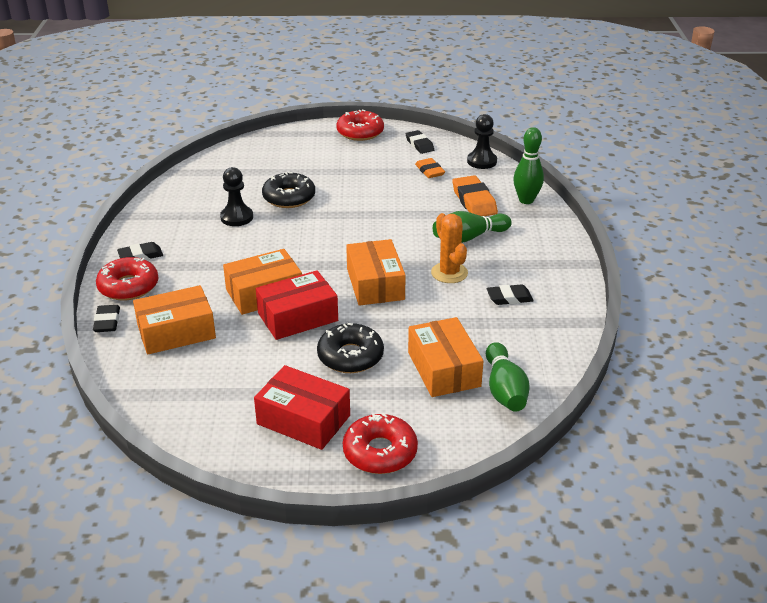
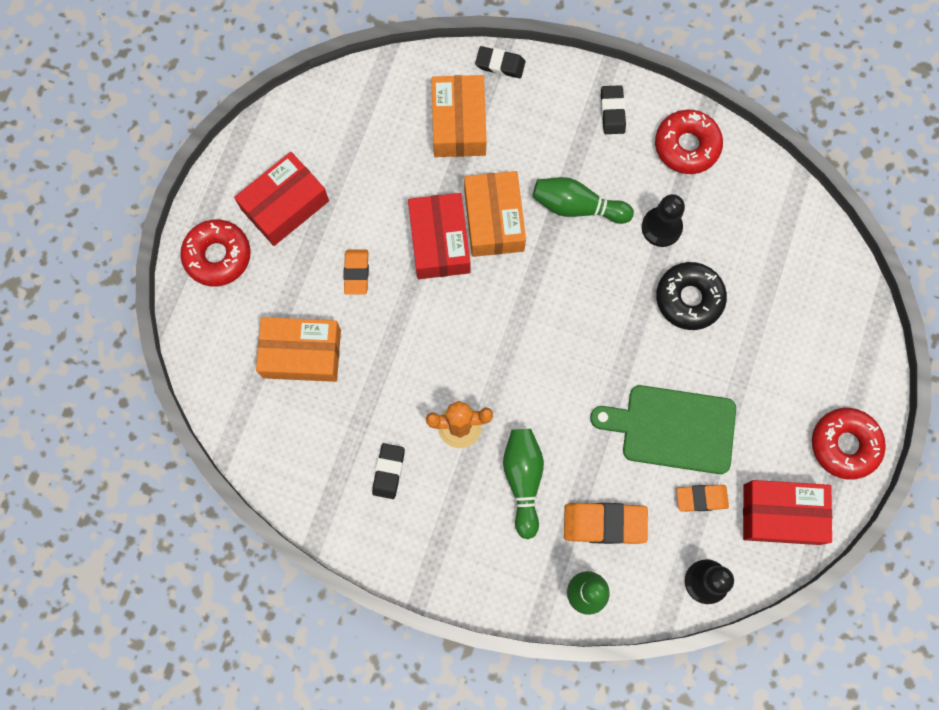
camera: 110 degrees right, 40 degrees up
red donut [96,257,159,301] -> red donut moved to [655,110,723,174]
black donut [317,323,384,373] -> orange eraser [343,249,369,295]
orange box [346,239,406,306] -> none
black eraser [406,130,434,154] -> red box [743,480,832,545]
green bowling pin [486,342,530,412] -> green bowling pin moved to [533,177,634,224]
none -> green cutting board [590,385,736,474]

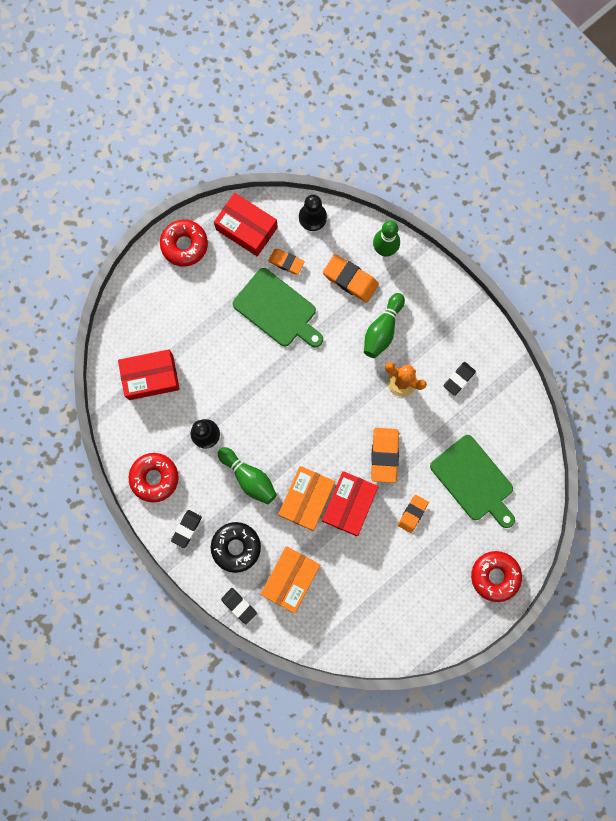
camera: 150 degrees left, 5 degrees up
red box [234,152,329,246] -> red box moved to [118,349,180,400]
orange box [256,317,341,382] -> green cutting board [430,435,515,528]
black donut [656,262,727,330] -> black donut moved to [211,522,261,573]
none -> orange eraser [371,428,399,483]

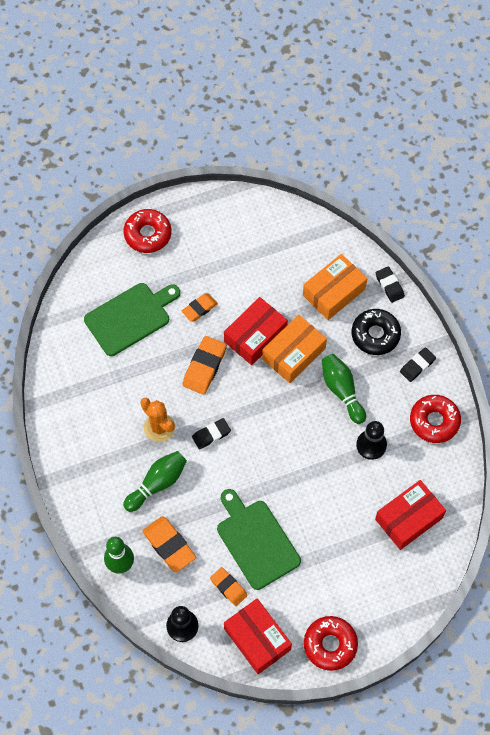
camera: 160 degrees left, 15 degrees down
red box [118,349,180,400] -> red box turned 45 degrees counterclockwise [375,480,446,550]
green cutting board [430,435,515,528] -> green cutting board turned 75 degrees clockwise [84,283,180,356]
black eraser [443,362,476,396] -> black eraser moved to [192,418,231,449]

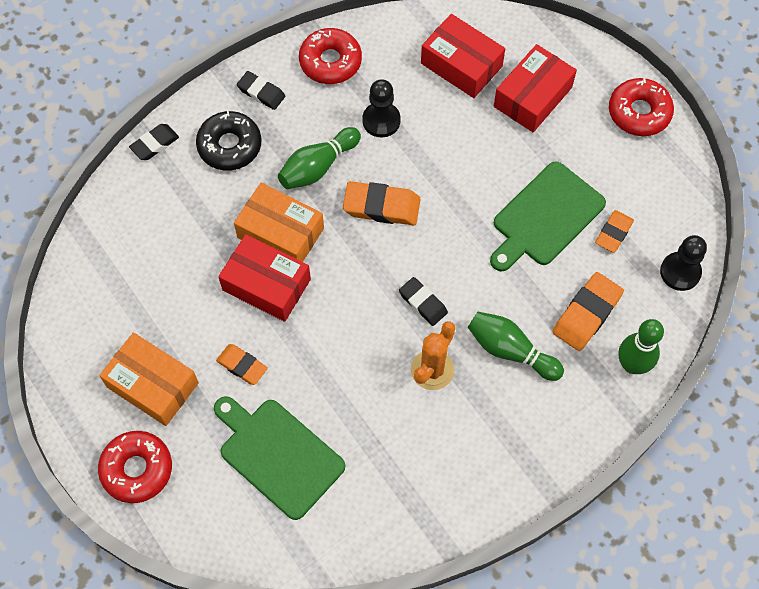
camera: 105 degrees left, 0 degrees up
orange eraser [183,336,227,395] -> orange eraser moved to [343,181,420,225]
red box [224,598,292,674] -> red box moved to [494,44,577,132]
orange box [303,254,367,320] -> orange box moved to [99,332,199,426]

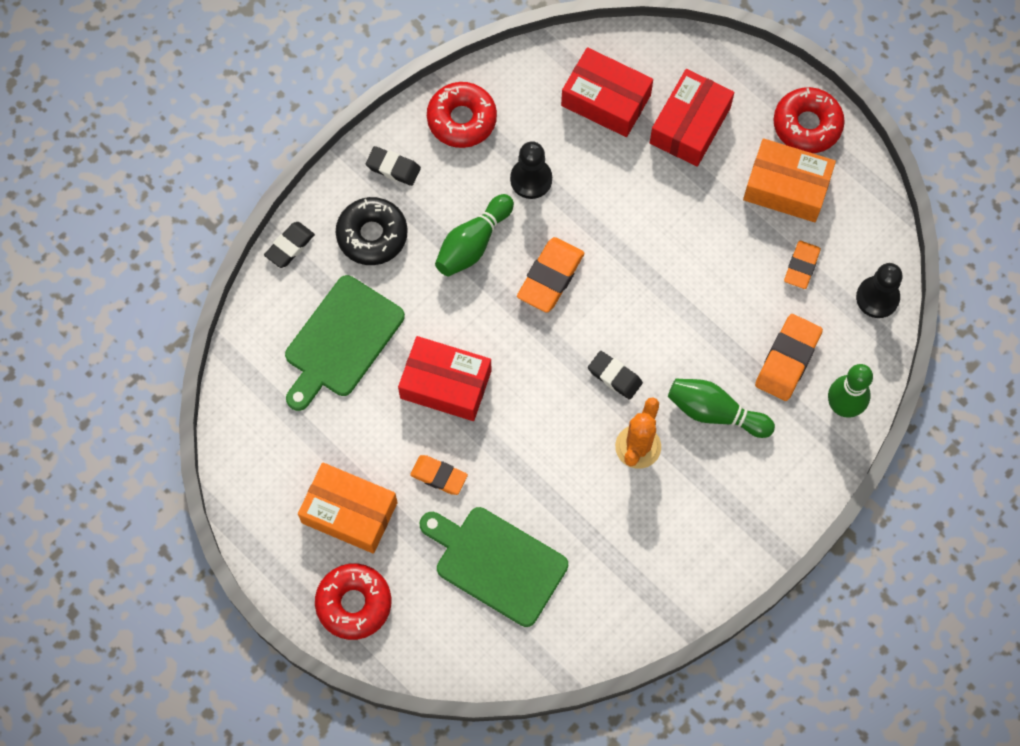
camera: 10 degrees left, 5 degrees up
orange box [234,183,324,262] -> orange box moved to [743,138,836,222]
orange eraser [343,181,420,225] -> orange eraser turned 60 degrees counterclockwise [517,237,584,313]
green cutting board [490,161,606,272] -> green cutting board moved to [285,275,405,411]

